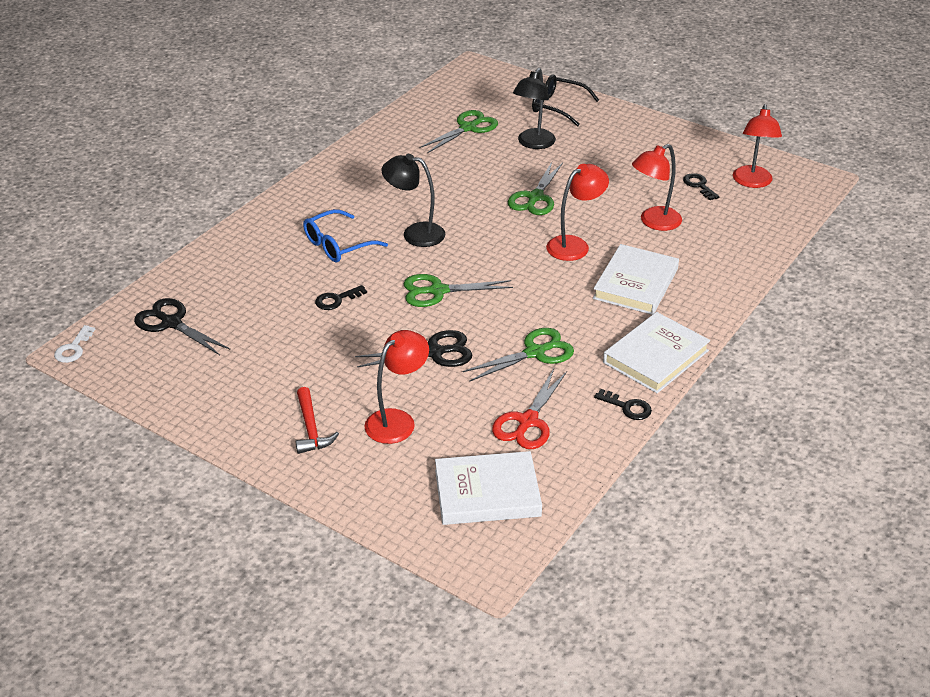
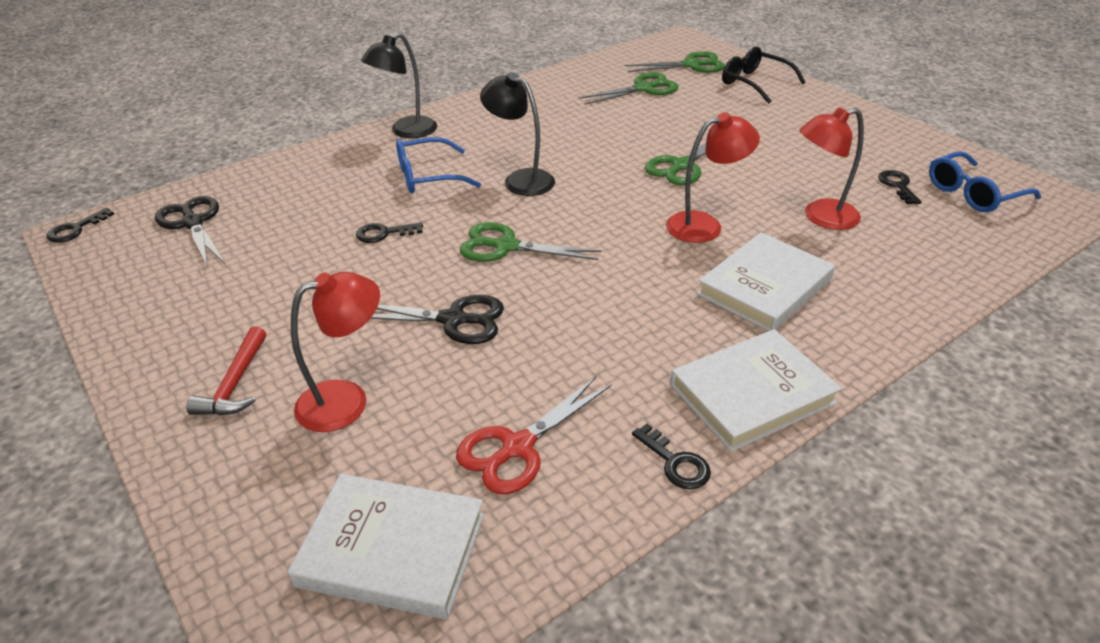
camera: 20 degrees right, 0 degrees up
white key [54,325,95,363] -> black key [47,208,114,243]
green scissors [463,328,574,382] -> green scissors moved to [625,51,725,73]
black lamp [513,68,556,149] -> black lamp moved to [361,33,437,138]
red lamp [733,104,782,188] -> blue glasses [929,151,1041,212]

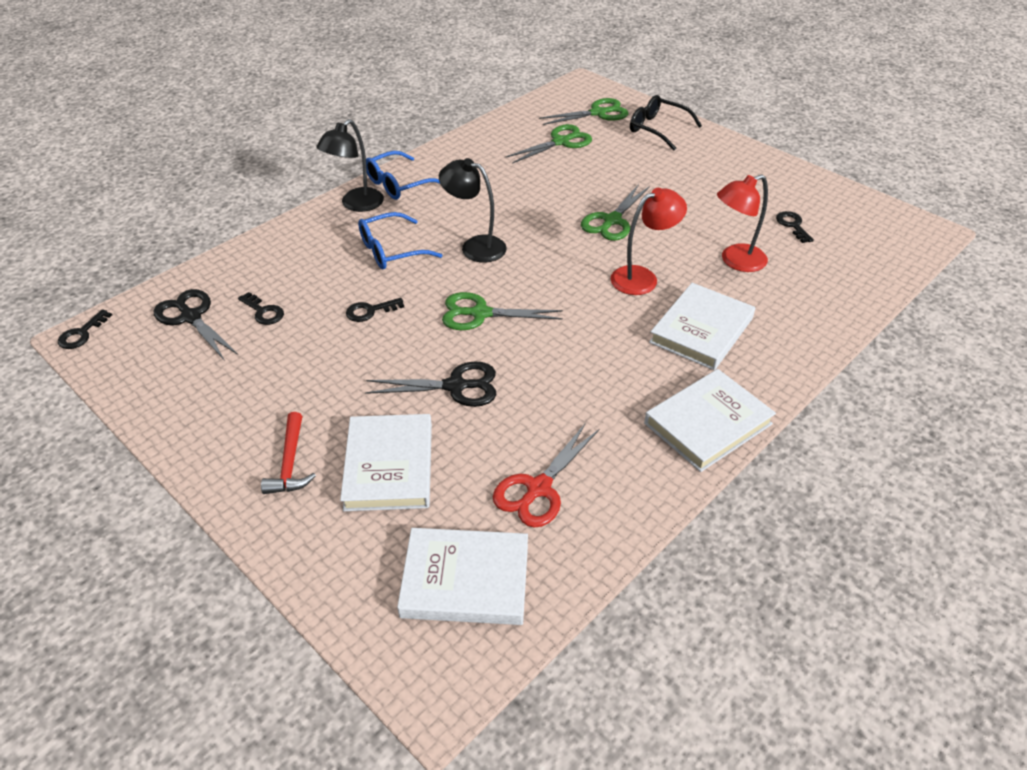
camera: 10 degrees left, 5 degrees up
red lamp [291,272,380,432] -> white book [340,414,432,511]
black key [632,423,711,489] -> black key moved to [238,292,284,325]
blue glasses [929,151,1041,212] -> blue glasses moved to [366,151,440,200]

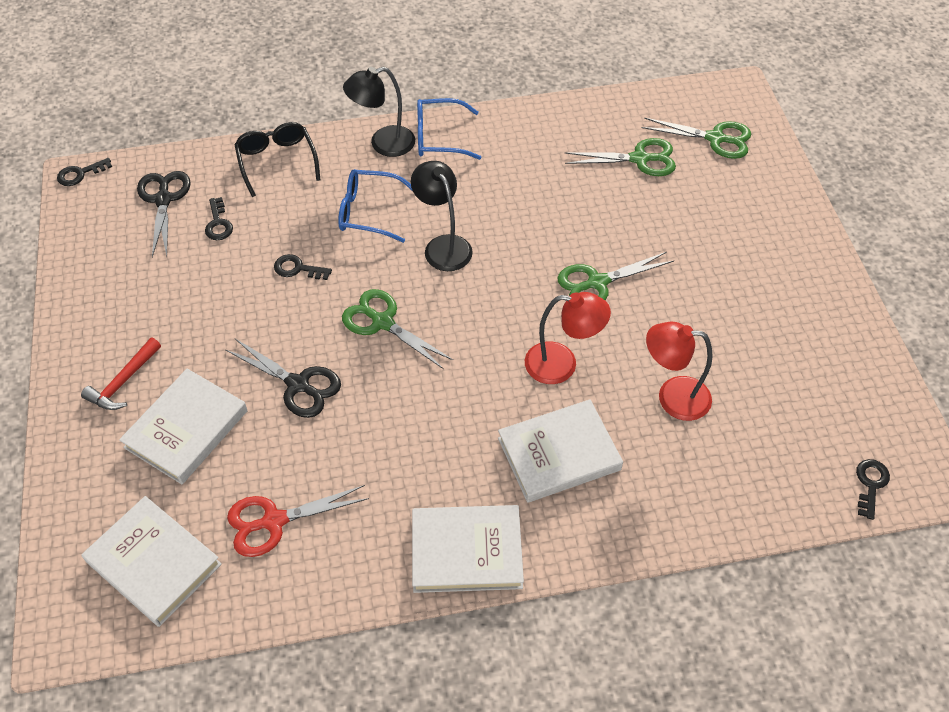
camera: 35 degrees right, 10 degrees up
black glasses [630,95,702,150] -> black glasses moved to [234,122,320,197]
black key [776,211,814,243] -> black key moved to [856,459,890,520]

